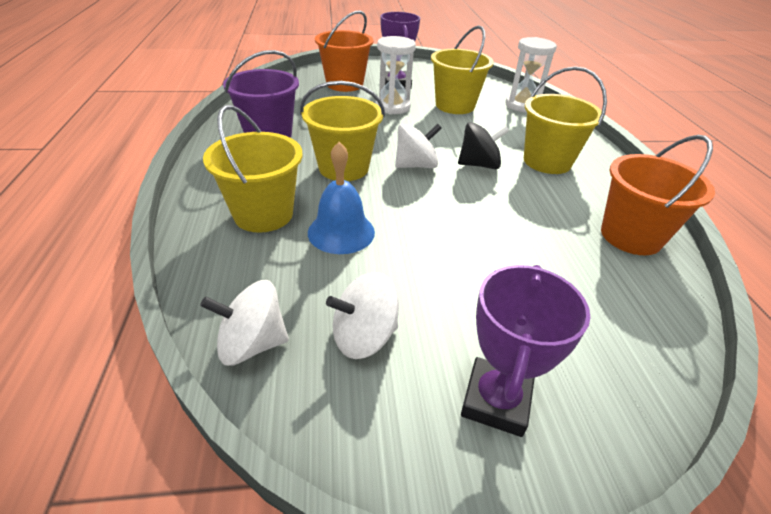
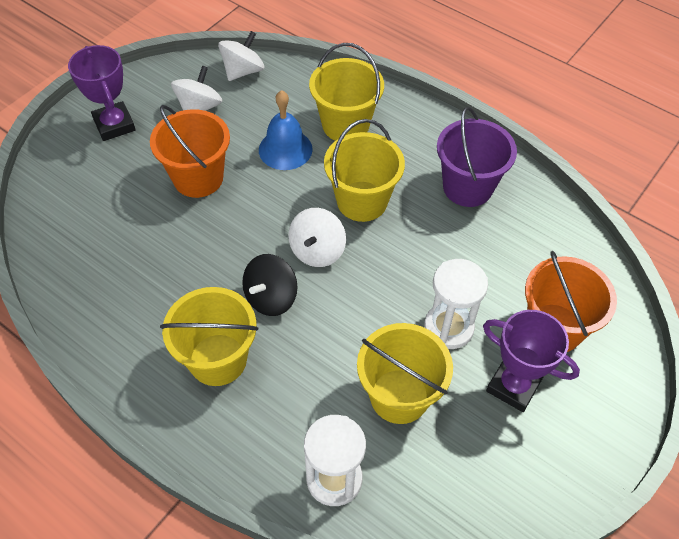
camera: 135 degrees right, 15 degrees up
orange bucket [601,135,715,255] -> orange bucket moved to [150,105,230,198]

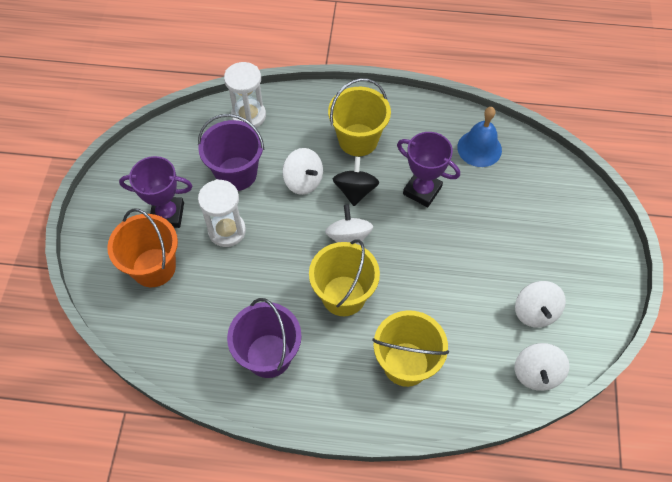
camera: 150 degrees right, 5 degrees up
purple trophy [68,45,135,141] -> purple trophy moved to [397,132,460,207]
orange bucket [150,105,230,198] -> none
blue bell [259,90,313,170] -> blue bell moved to [457,107,502,167]
yellow bucket [357,323,453,424] -> purple bucket [198,114,264,191]
none -> white spinning top [282,148,323,195]

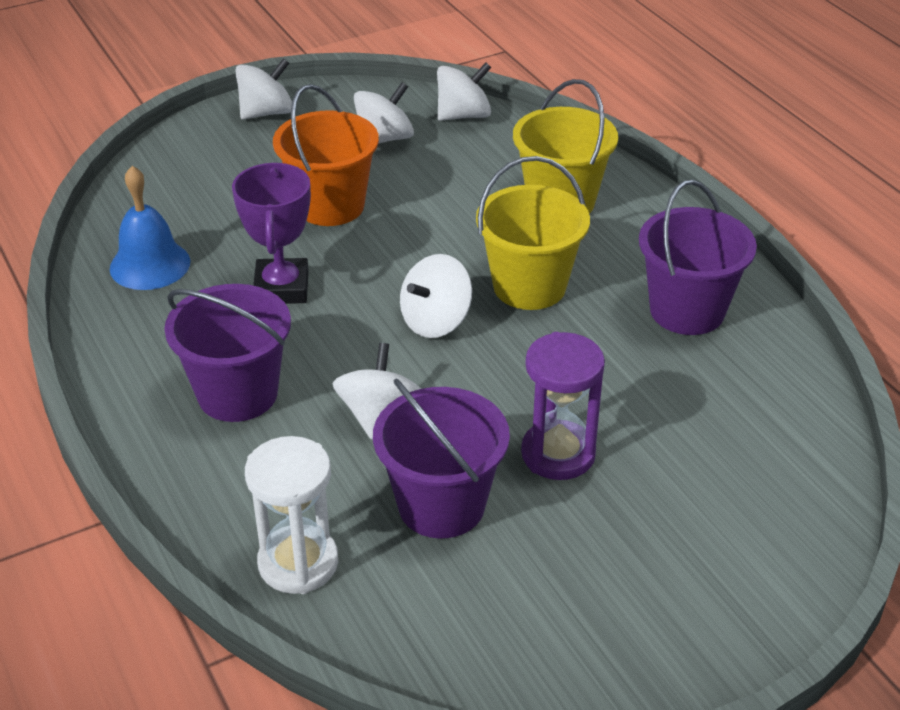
camera: 125 degrees left, 20 degrees down
orange bucket [107,208,178,287] -> orange bucket moved to [273,84,379,226]
purple trophy [119,156,192,228] -> none
white hourglass [198,179,246,247] -> purple hourglass [521,332,605,480]
yellow bucket [328,78,391,156] -> purple bucket [165,284,291,422]
black spinning top [333,157,379,206] -> none
none -> white spinning top [235,58,292,120]

